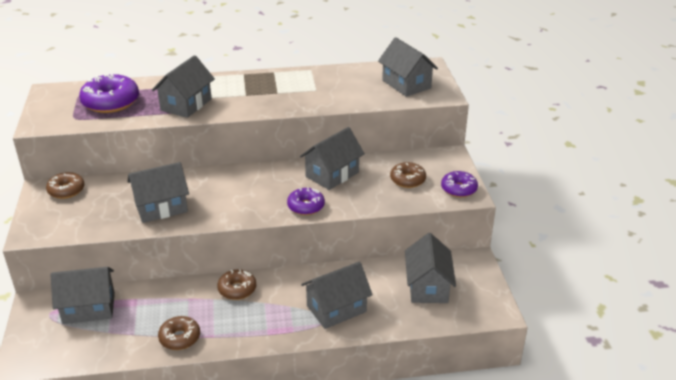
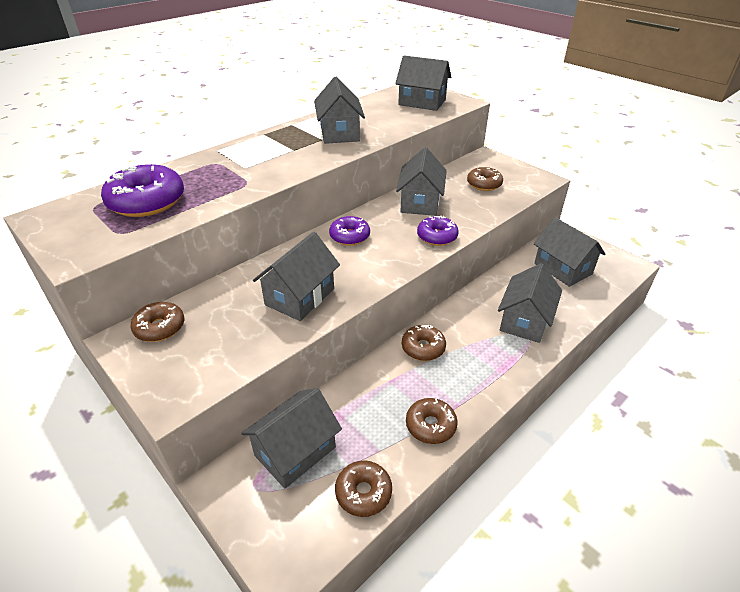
camera: 35 degrees left, 5 degrees up
grey house [152,55,215,118] -> grey house moved to [314,77,365,144]
purple donut [441,171,478,197] -> purple donut moved to [329,216,370,246]
none -> brown donut [335,461,392,517]

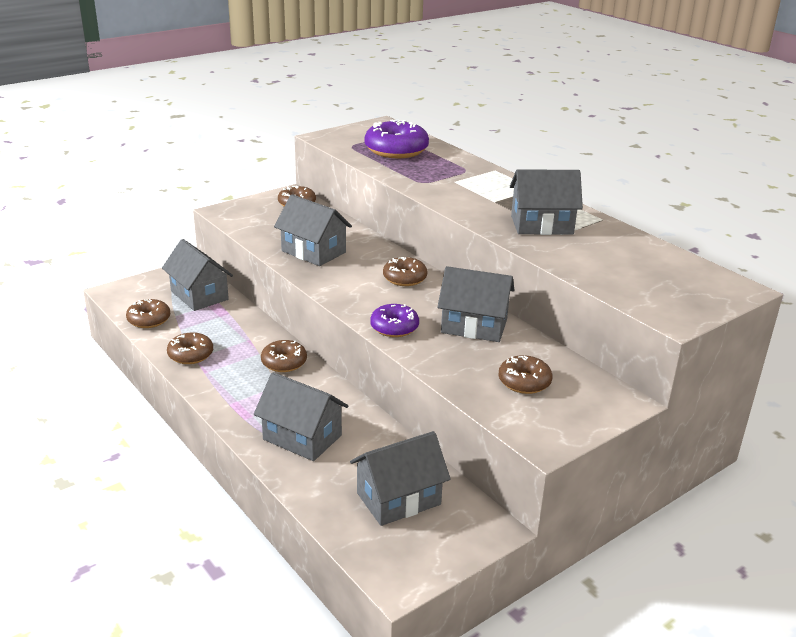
camera: 95 degrees right, 10 degrees down
purple donut [329,216,370,246] -> brown donut [383,257,427,286]
grey house [395,56,451,111] -> none

